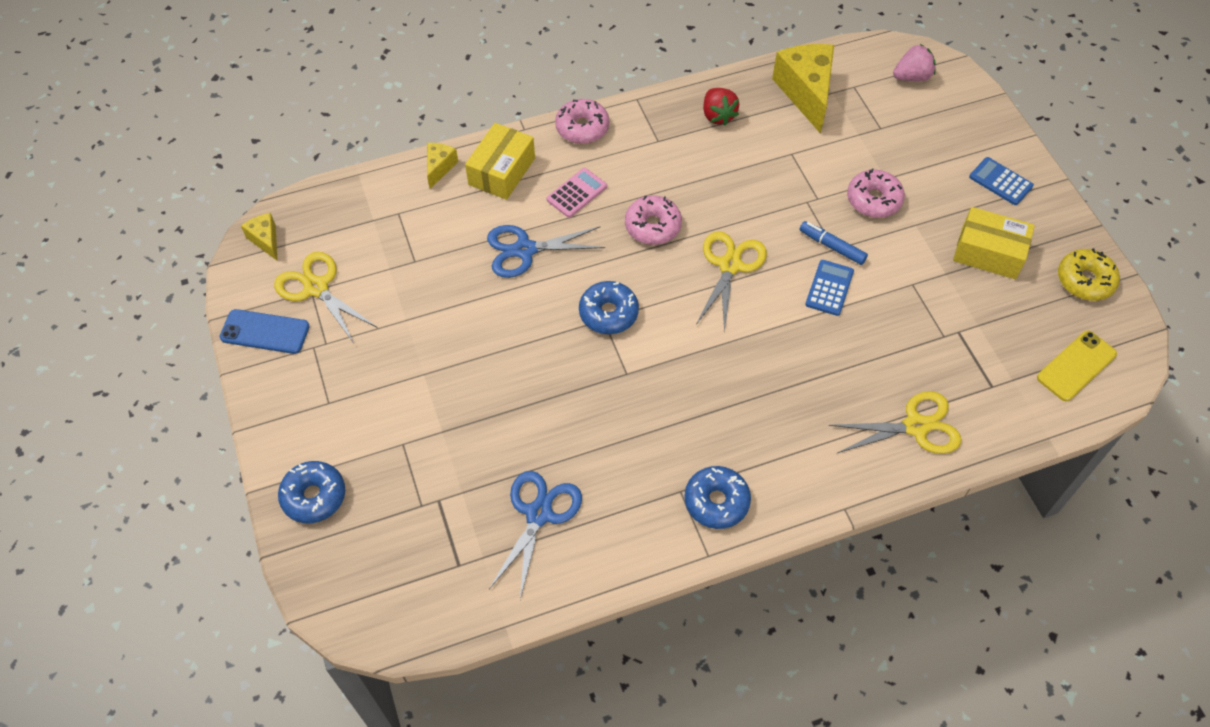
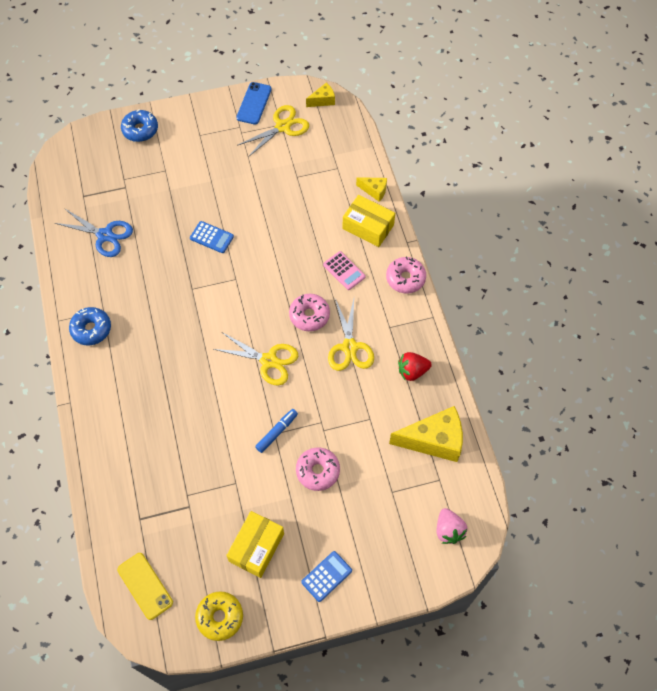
camera: 95 degrees right, 5 degrees up
blue scissors [487,225,605,278] -> none
blue donut [579,281,639,334] -> none
blue calculator [805,260,854,316] -> blue calculator moved to [190,221,234,253]
yellow scissors [828,391,962,454] -> yellow scissors moved to [328,299,374,371]

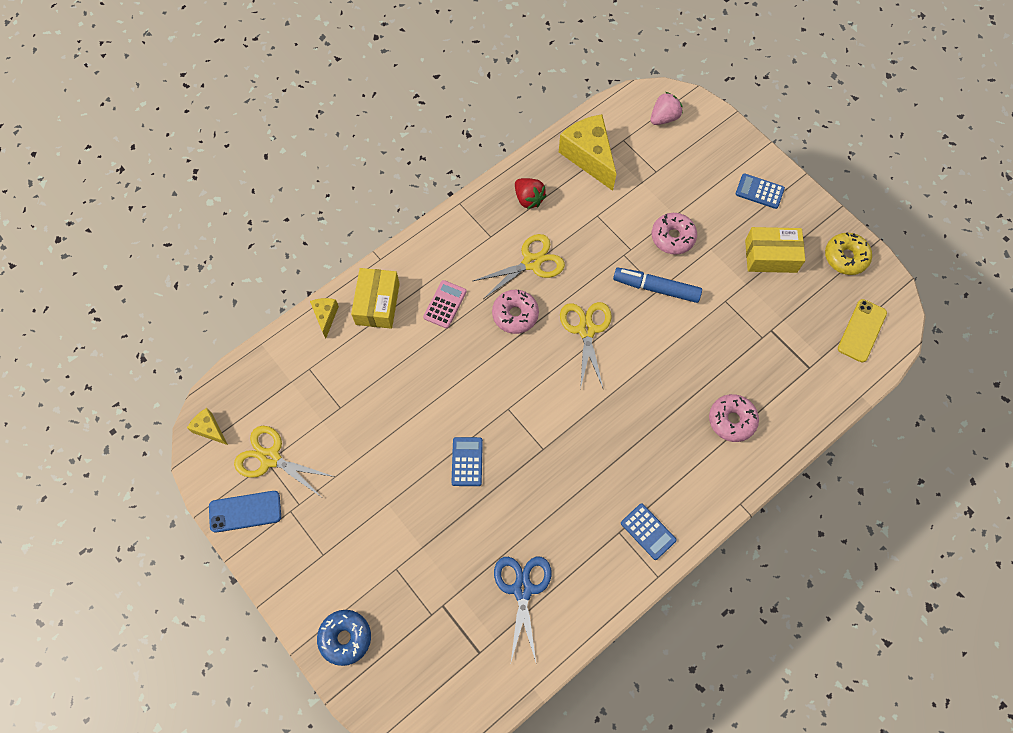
camera: 115 degrees left, 5 degrees up
blue donut [69,307,111,345] -> blue calculator [621,503,677,560]
blue marker [255,409,298,453] -> blue marker [613,268,702,303], size x1.51
pink donut [386,257,426,293] -> pink donut moved to [709,394,759,442]

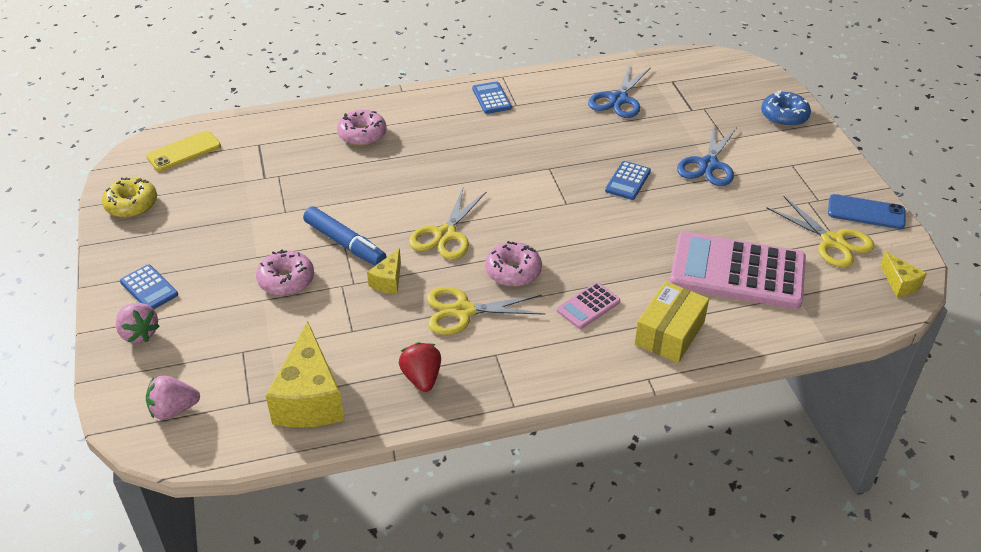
camera: 155 degrees left, 25 degrees down
yellow cheese [310,298,339,338] -> yellow cheese moved to [367,248,401,294]
yellow box [745,227,805,273] -> none
none -> pink strawberry [116,303,159,343]
none -> pink calculator [670,232,806,309]
none -> blue scissors [677,124,737,186]

